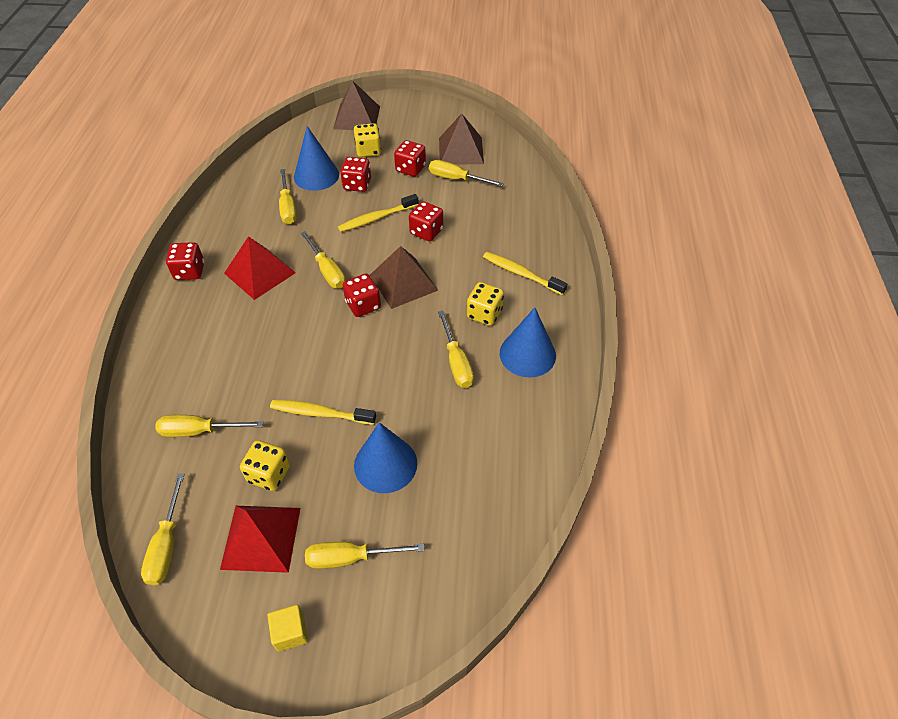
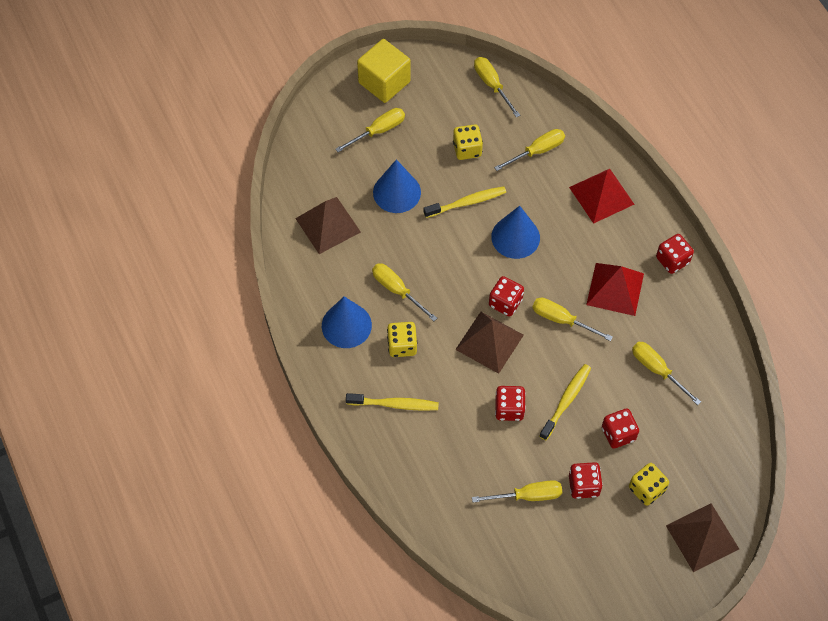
camera: 150 degrees right, 10 degrees up
red pyramid [220,506,300,573] -> red pyramid moved to [569,169,634,224]
yellow cube [267,605,308,652] -> yellow cube [357,39,411,103], size x1.99
blue cone [294,126,339,191] -> blue cone moved to [491,206,540,259]
brown pyramid [439,114,484,165] -> brown pyramid moved to [295,197,361,254]

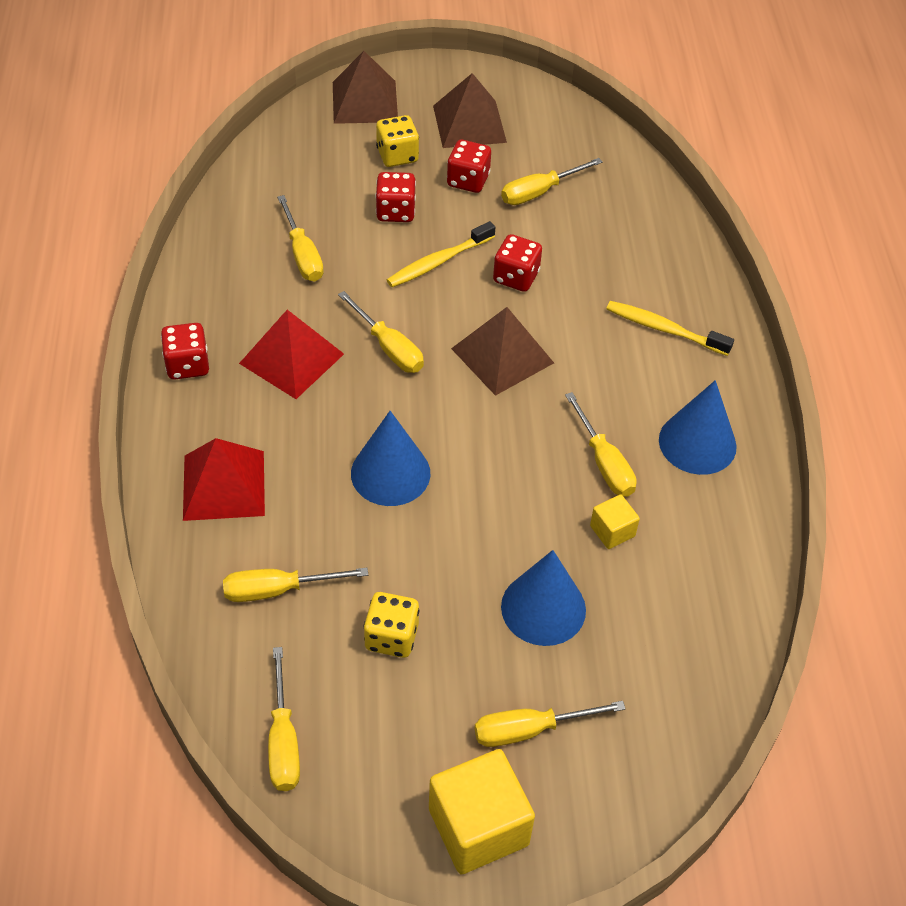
camera: 160 degrees left, 10 degrees down
brown pyramid [295,197,361,254] -> brown pyramid moved to [433,73,507,148]
yellow dice [387,322,417,357] -> none
yellow toothbrush [423,186,506,218] -> none
yellow screwdriver [472,480,562,503] -> yellow screwdriver turned 45 degrees counterclockwise [501,158,603,205]
red dice [489,276,524,317] -> none
none -> yellow cube [590,494,640,549]

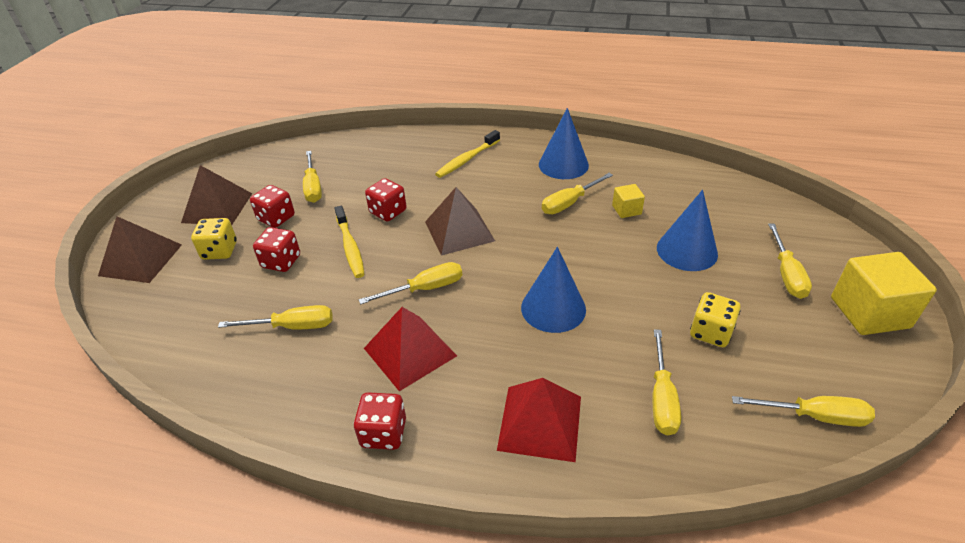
camera: 70 degrees left, 10 degrees down
yellow screwdriver [565,392,636,497] -> yellow screwdriver turned 150 degrees clockwise [542,173,613,214]

